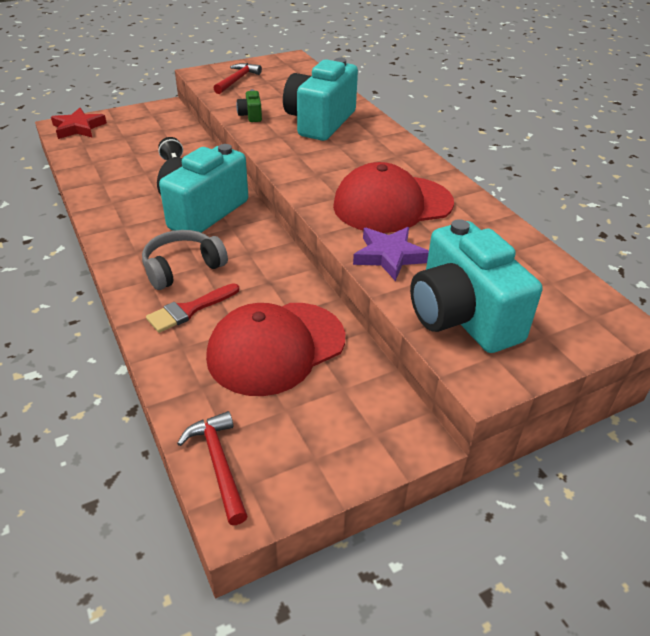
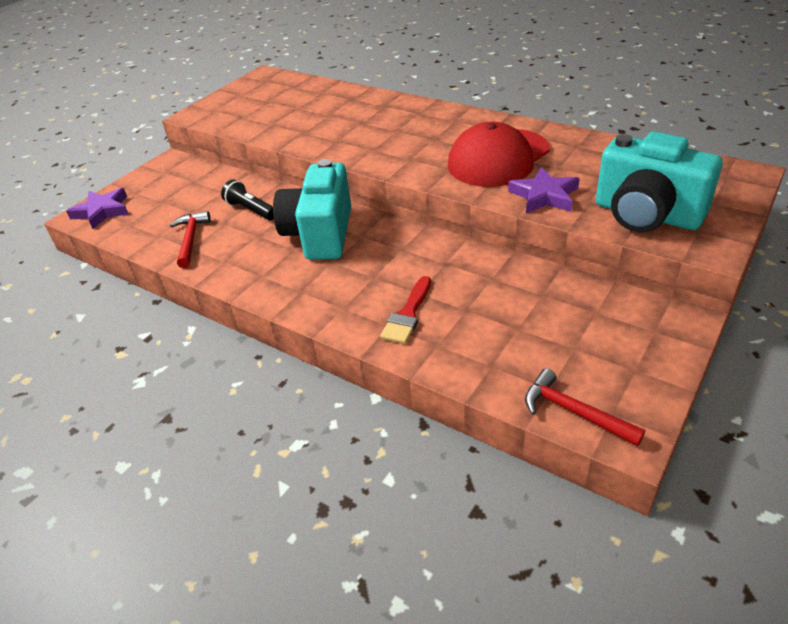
camera: 25 degrees left, 0 degrees up
red star [51,108,107,139] -> purple star [66,188,129,229]
grey headphones [142,230,228,290] -> none
red cap [206,303,345,396] -> none
red hammer [213,63,262,94] -> red hammer moved to [170,211,211,268]
green camera [236,89,262,122] -> none
turquoise camera [283,58,358,141] -> none

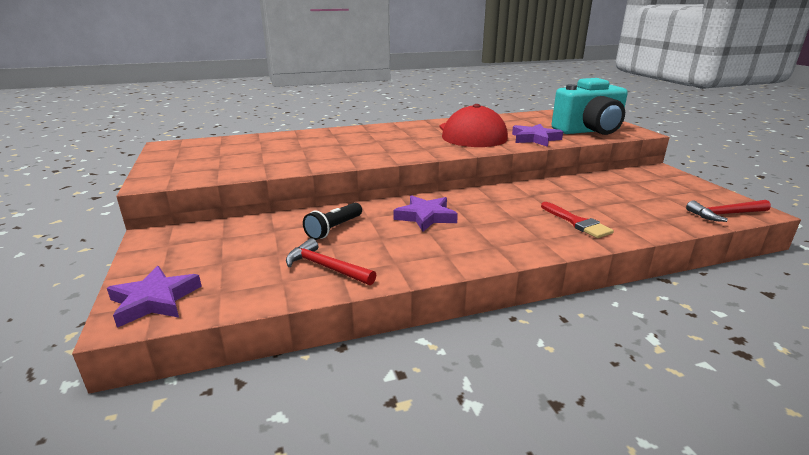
camera: 55 degrees left, 15 degrees down
black flashlight [221,180,274,220] -> black flashlight turned 45 degrees counterclockwise [303,203,362,240]
turquoise camera [273,159,351,260] -> purple star [393,195,458,232]

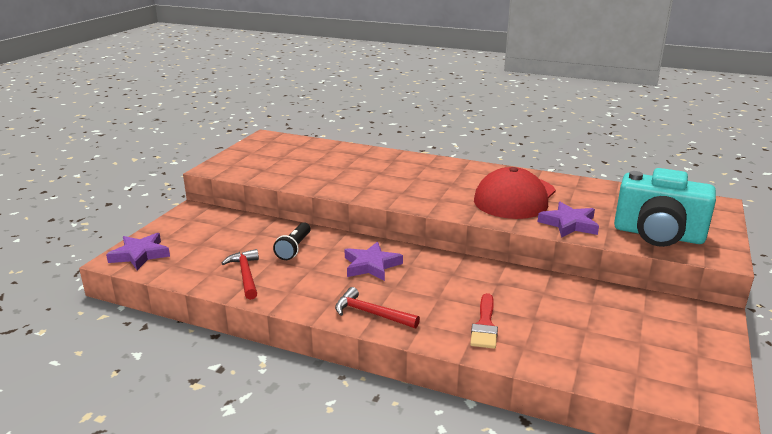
camera: 40 degrees right, 0 degrees up
black flashlight [303,203,362,240] -> black flashlight turned 60 degrees counterclockwise [273,222,311,260]
red hammer [686,200,771,222] -> red hammer moved to [335,287,420,328]

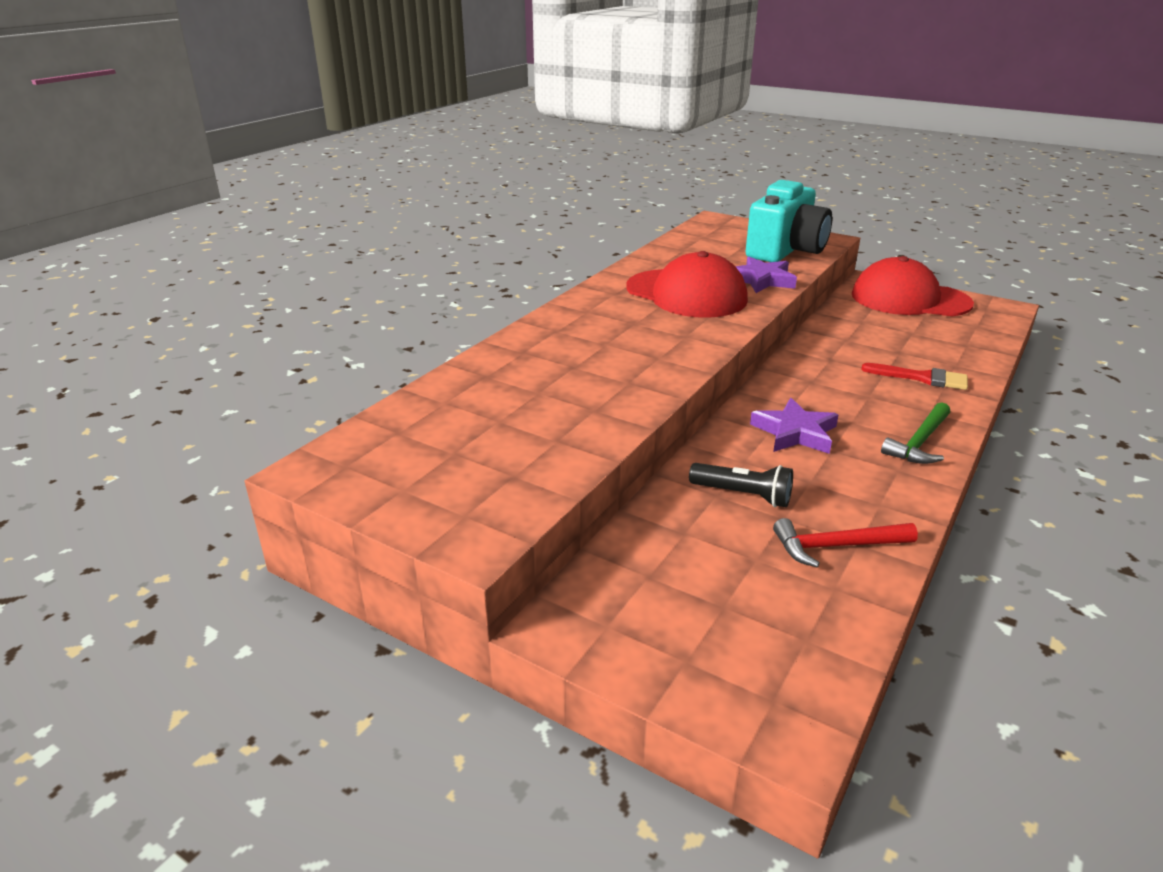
camera: 80 degrees left, 5 degrees up
purple star [106,233,170,270] -> none
red hammer [335,287,420,328] -> green hammer [881,402,950,464]
none -> red cap [852,256,974,316]

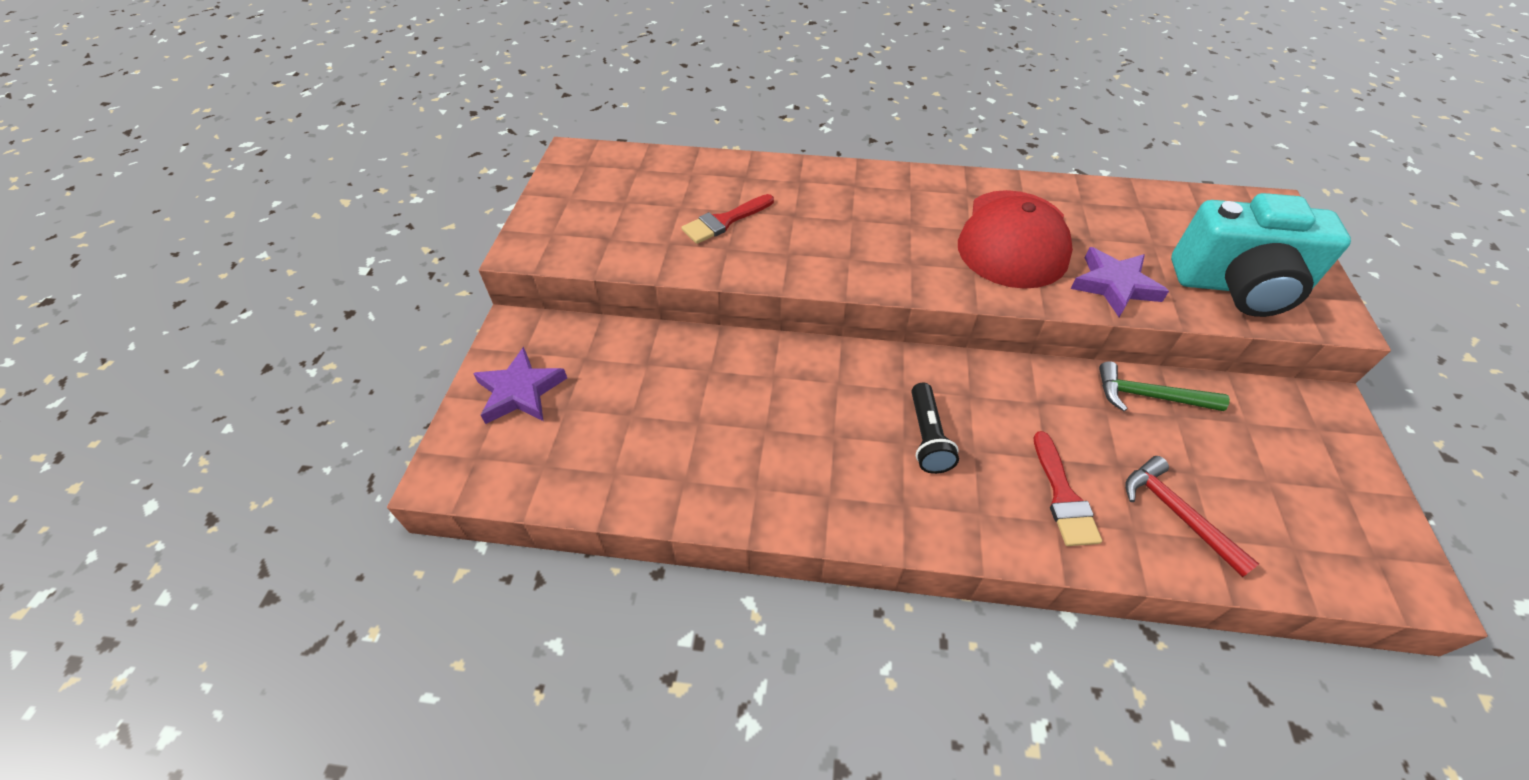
camera: 65 degrees right, 20 degrees up
black flashlight [689,463,793,507] -> black flashlight moved to [911,383,959,474]
purple star [750,398,839,454] -> purple star moved to [473,347,567,424]
red hammer [773,518,918,567] -> red hammer moved to [1125,456,1259,577]
red cap [852,256,974,316] -> none
green hammer [881,402,950,464] -> green hammer moved to [1099,361,1230,411]
none -> red brush [682,194,774,244]

